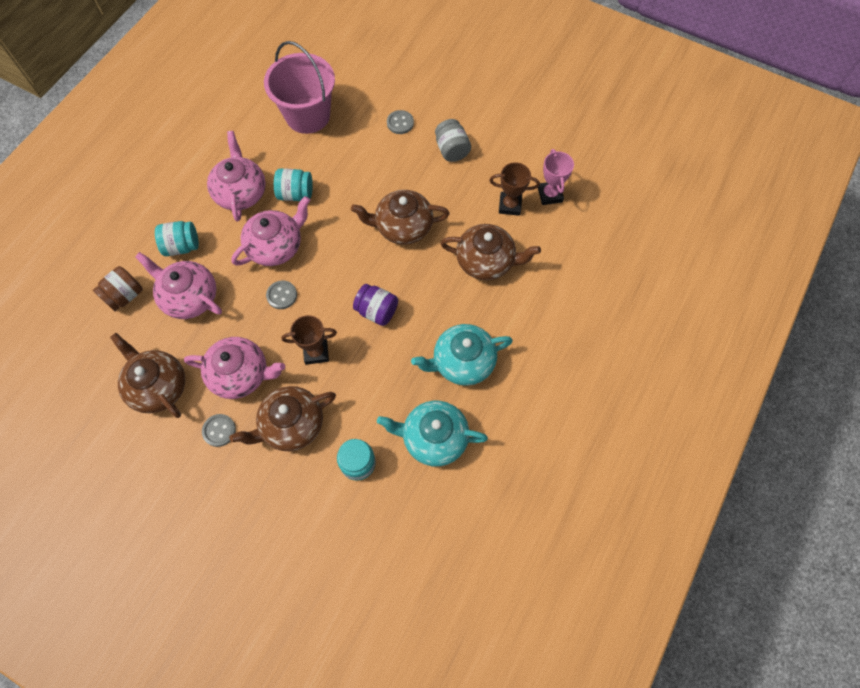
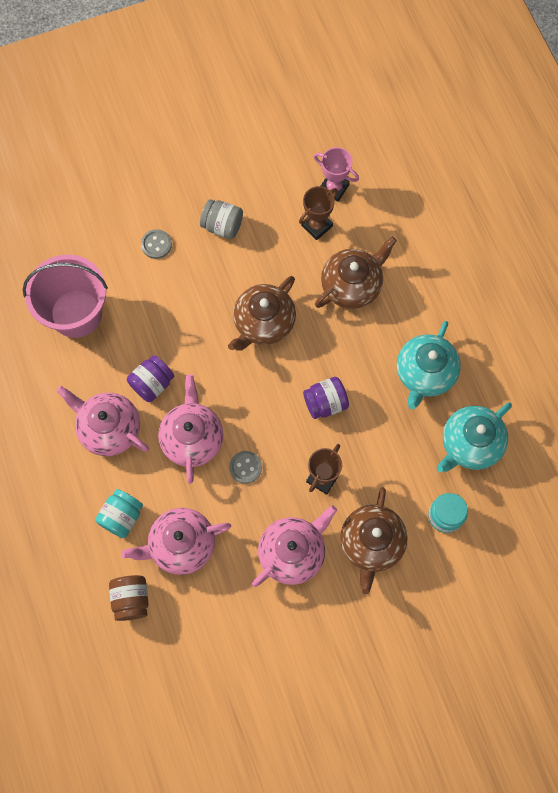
camera: 50 degrees left, 5 degrees up
brown teapot [110,333,185,418] -> none
grey button [202,414,236,447] -> none
turquoise jar [274,168,313,201] -> purple jar [127,355,174,402]

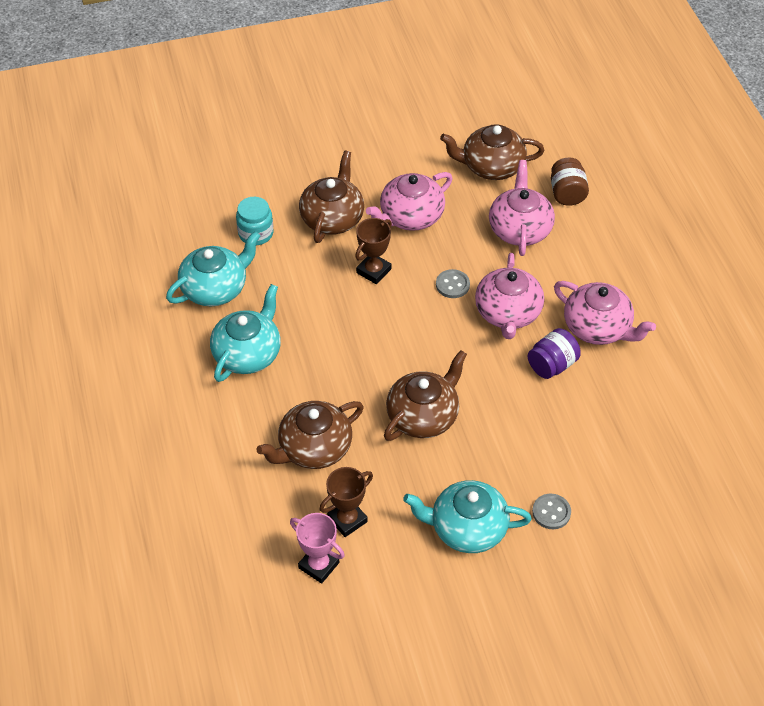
camera: 175 degrees left, 20 degrees down
pink bucket [23,255,108,338] -> none
turquoise jar [95,489,143,538] -> none
pink teapot [121,508,231,575] -> pink teapot turned 75 degrees counterclockwise [489,160,555,256]
grey jar [200,199,243,239] -> turquoise teapot [403,480,532,553]
purple jar [303,377,349,419] -> none
none -> brown teapot [440,124,544,180]

